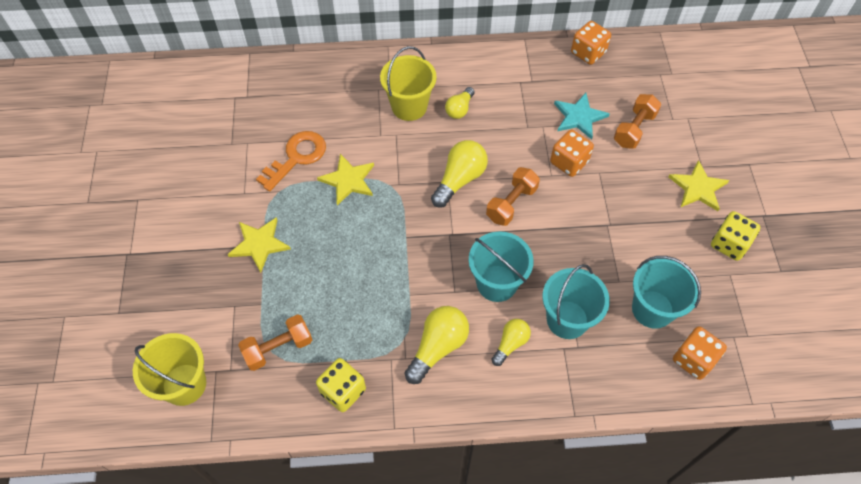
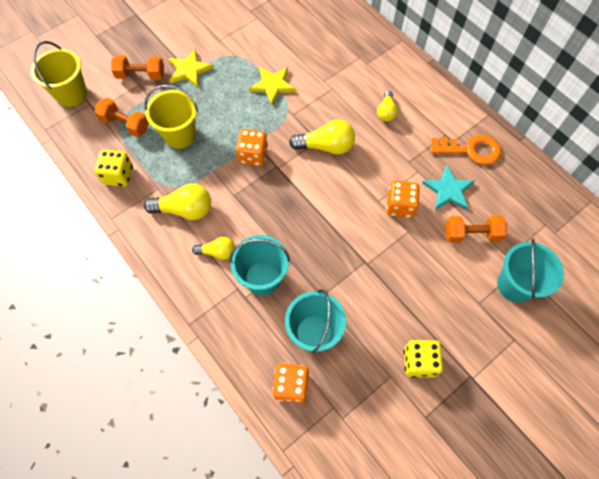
camera: 55 degrees right, 5 degrees up
orange key [256,131,326,192] -> orange key moved to [430,135,501,165]
yellow bucket [380,46,436,121] -> yellow bucket moved to [144,85,198,149]
yellow light bulb [445,87,475,119] -> yellow light bulb turned 75 degrees counterclockwise [377,91,398,122]
turquoise bucket [469,231,534,302] -> turquoise bucket moved to [497,239,564,302]
orange dumbbell [486,167,540,226] -> orange dumbbell moved to [111,55,164,80]
orange dice [571,21,611,65] -> orange dice moved to [236,129,268,166]
yellow star [668,160,729,211] -> none

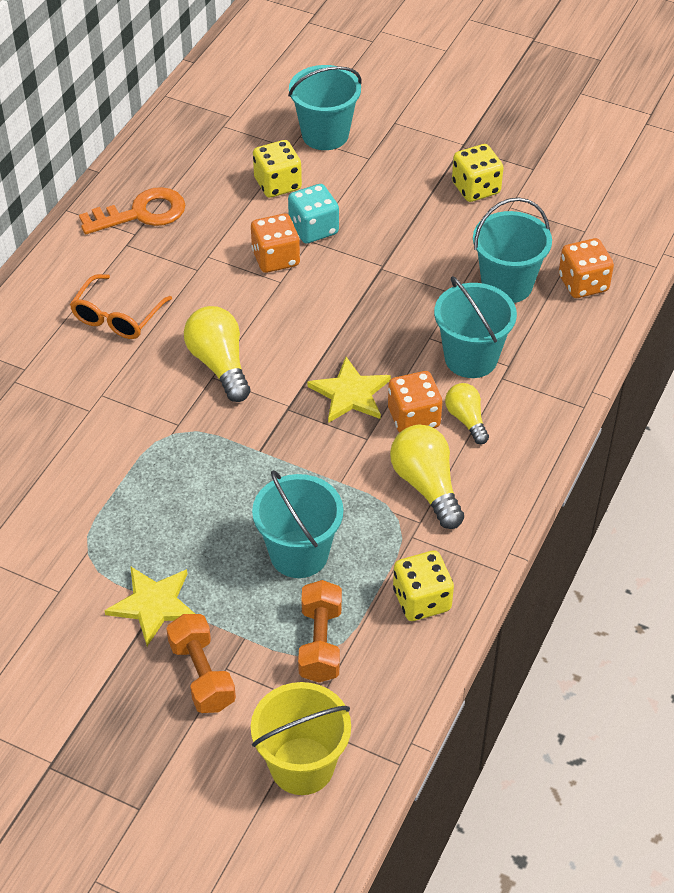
camera: 115 degrees left, 15 degrees down
yellow bucket [144,85,198,149] -> turquoise bucket [252,470,343,578]
orange dice [236,129,268,166] -> orange dice moved to [388,371,442,433]
yellow star [249,67,296,105] -> yellow star moved to [307,357,391,423]
yellow light bulb [377,91,398,122] -> orange glasses [70,274,172,339]
turquoise star [422,165,474,210] -> none
orange key [430,135,501,165] -> orange key turned 90 degrees clockwise [79,187,185,234]
orange dumbbell [445,215,507,243] -> yellow dice [253,140,302,198]
none -> turquoise dice [288,184,339,244]

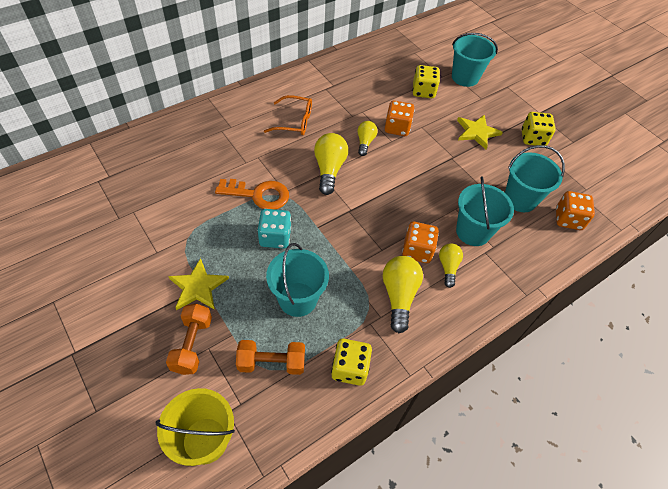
camera: 25 degrees right, 5 degrees up
orange glasses [70,274,172,339] -> orange glasses turned 135 degrees counterclockwise [264,95,312,135]
orange key [79,187,185,234] -> orange key moved to [215,179,289,210]
turquoise dice [288,184,339,244] -> turquoise dice moved to [257,209,291,249]
orange dumbbell [298,580,342,682] -> orange dumbbell turned 60 degrees clockwise [236,340,305,375]
yellow star [307,357,391,423] -> yellow star moved to [457,114,503,149]
none -> yellow light bulb [358,121,377,156]

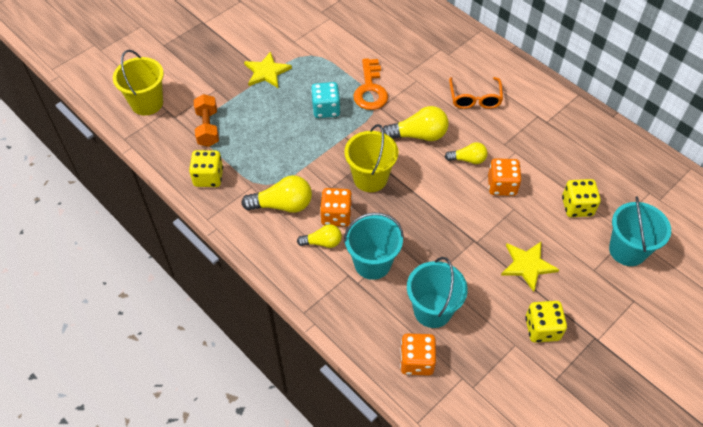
camera: 85 degrees right, 0 degrees up
orange dumbbell [166,304,212,375] -> none
turquoise bucket [266,243,329,317] -> none
none -> yellow bucket [344,124,398,192]

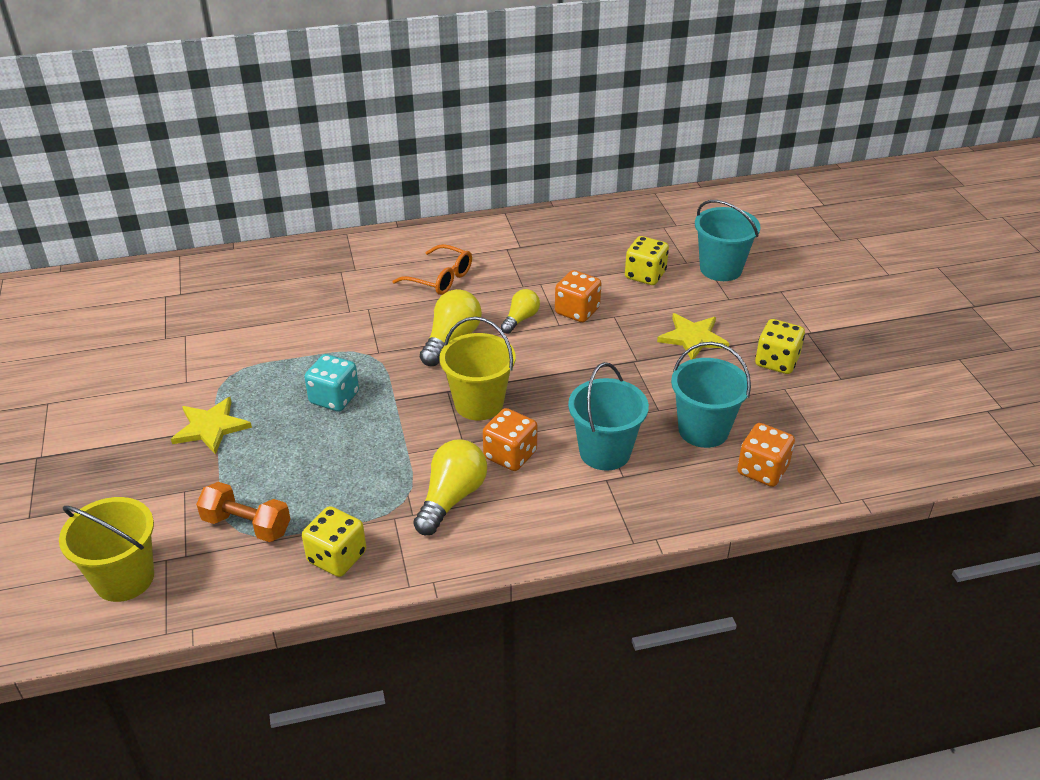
camera: 60 degrees left, 15 degrees down
yellow light bulb [297,224,342,248] -> none
orange key [353,58,388,110] -> none

